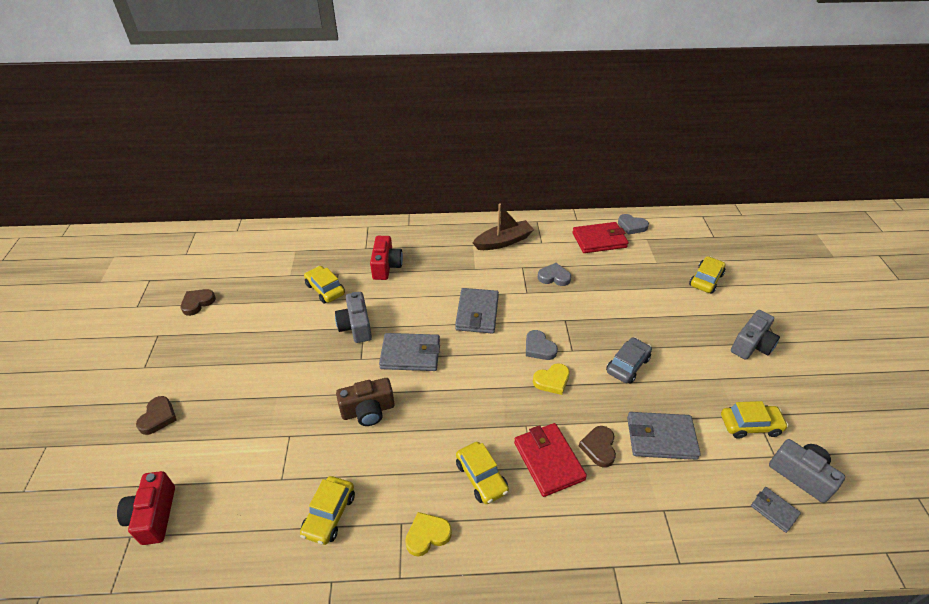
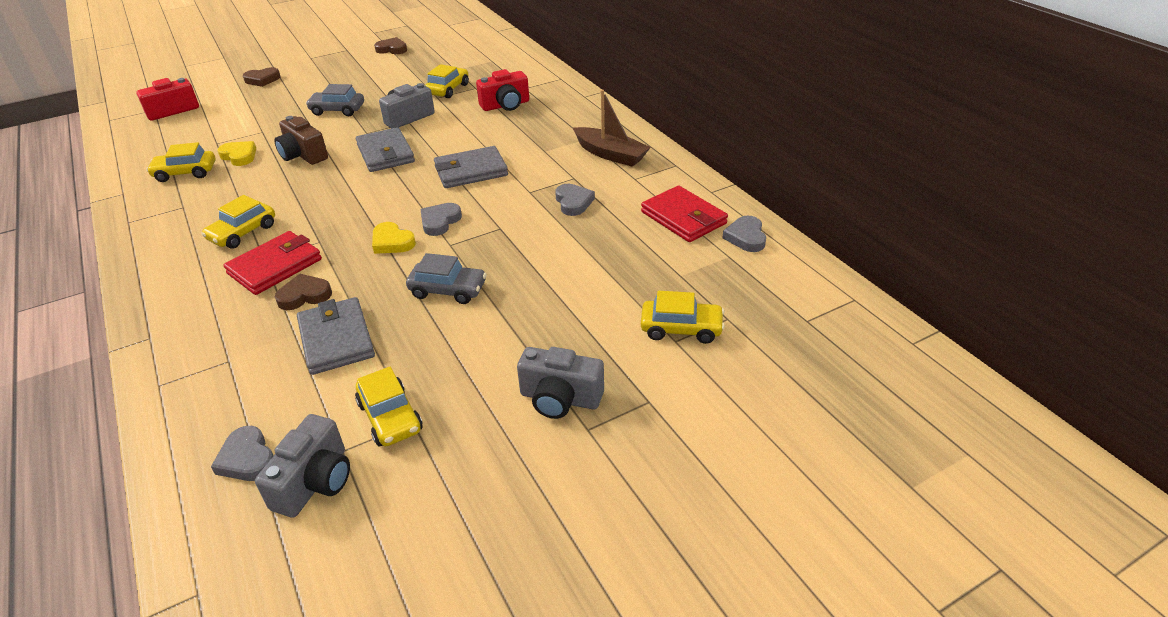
camera: 65 degrees right, 5 degrees down
yellow heart [405,512,452,557] -> yellow heart moved to [218,141,256,166]
grey wallet [751,487,801,533] -> grey heart [211,426,274,481]
none -> grey car [306,84,364,116]

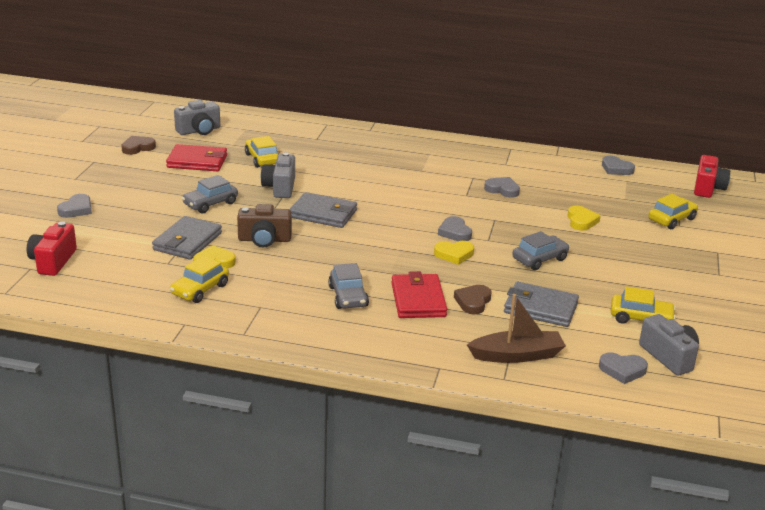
camera: 50 degrees left, 10 degrees down
yellow car [201,195,275,249] -> grey car [328,263,369,309]
brown heart [243,67,281,87] -> grey heart [57,194,92,218]
grey wallet [434,146,508,188] -> grey wallet moved to [152,216,222,260]
red camera [476,69,529,111] -> red camera moved to [694,155,730,198]
grey camera [517,347,604,419] -> grey camera moved to [174,100,220,135]
brown boat [573,90,651,167] -> brown boat moved to [467,294,566,363]
red wallet [641,186,728,242] -> red wallet moved to [166,144,227,171]
none -> yellow heart [567,206,601,230]

